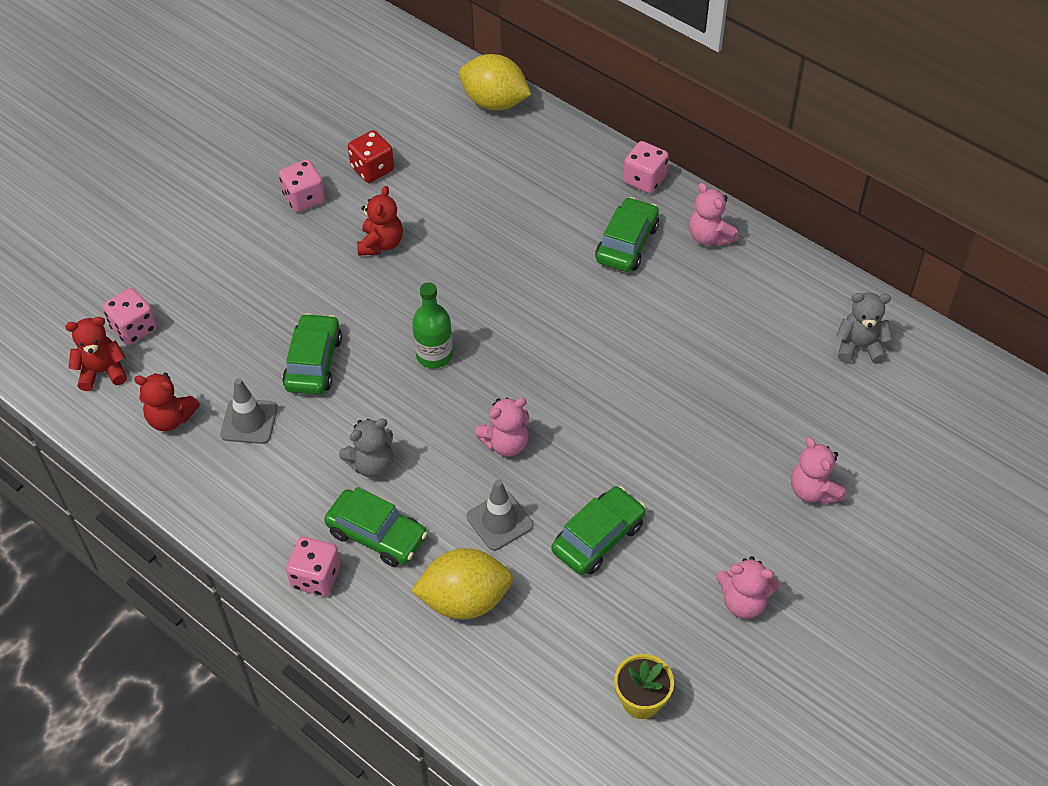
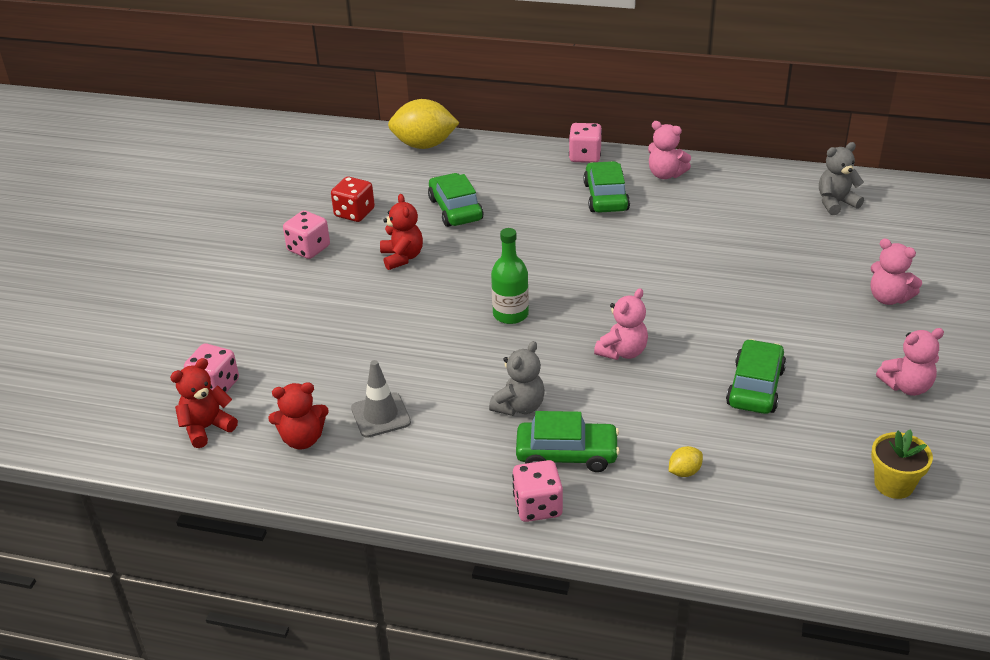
camera: 25 degrees left, 15 degrees down
green car [282,313,342,395] -> green car moved to [428,173,483,227]
yellow lemon [411,548,513,620] -> yellow lemon [669,446,703,477], size x0.43
grey traffic cone [467,480,533,551] -> none

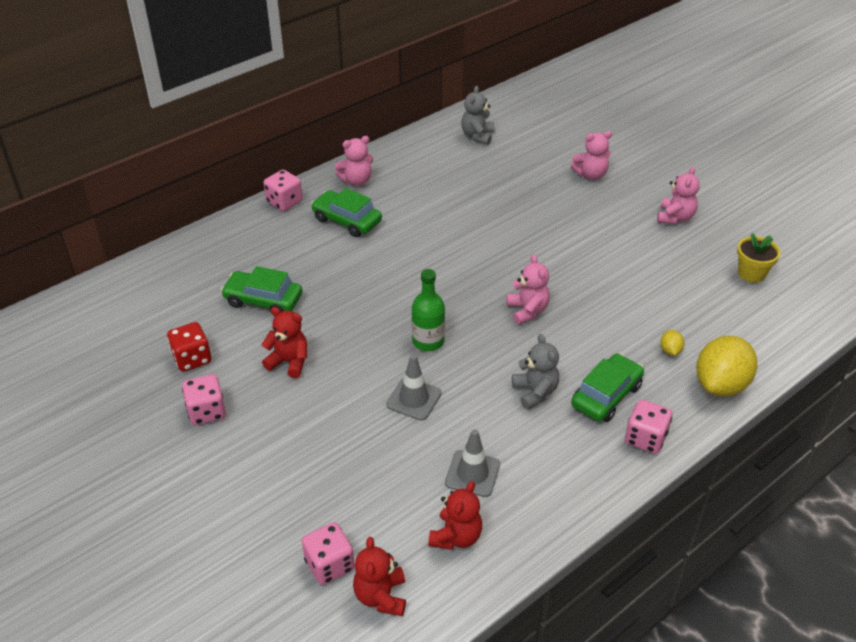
camera: 55 degrees left, 5 degrees up
yellow lemon [388,99,459,149] -> yellow lemon moved to [696,336,757,396]
green car [726,339,786,414] -> none
none -> grey traffic cone [386,355,442,421]

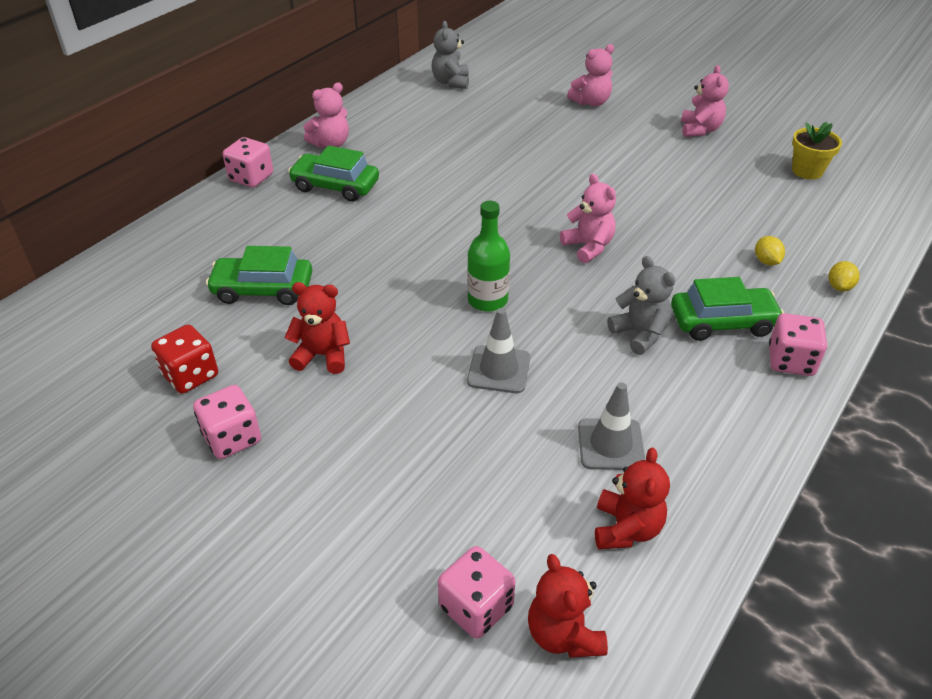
camera: 15 degrees left, 0 degrees up
green car [571,354,644,422] -> green car turned 60 degrees clockwise [671,277,784,341]
yellow lemon [696,336,757,396] -> yellow lemon [829,261,860,292], size x0.43

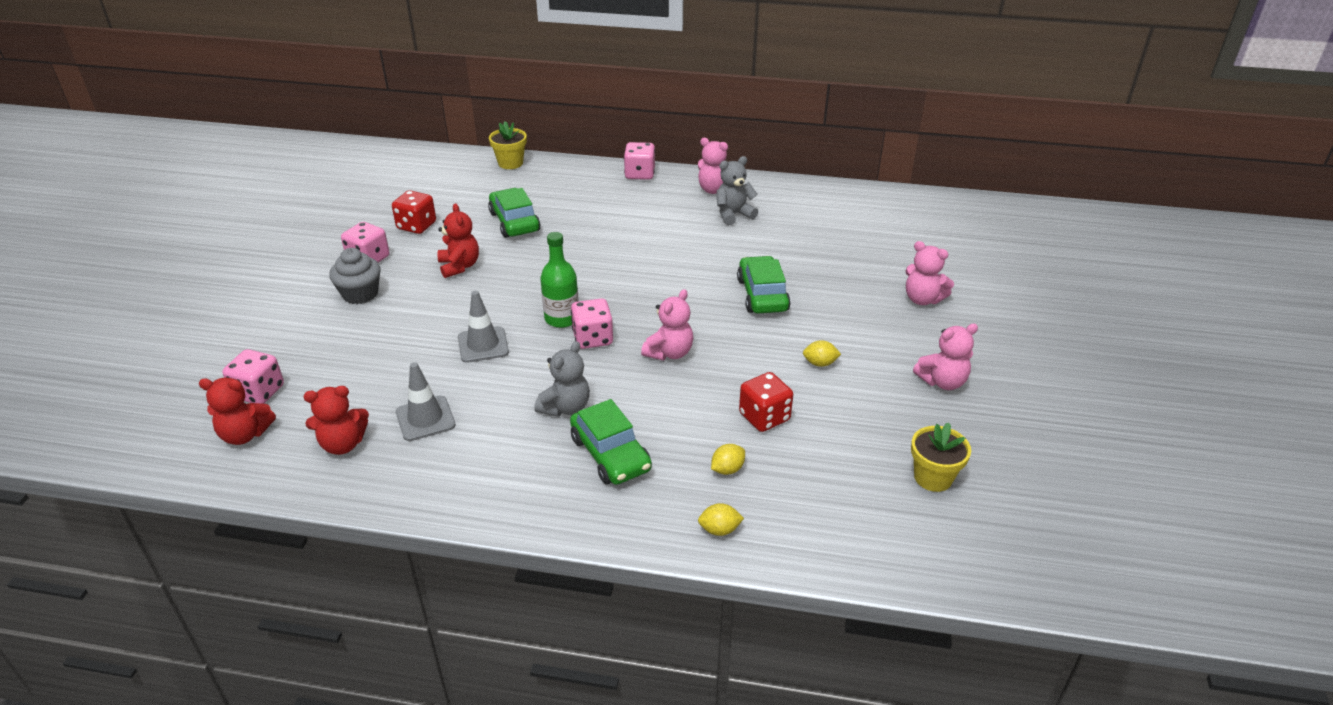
camera: 65 degrees right, 5 degrees down
green car [288,146,379,202] -> green car moved to [737,256,791,313]
grey teddy bear [432,21,469,89] -> grey teddy bear moved to [717,156,758,225]
red teddy bear [528,554,608,658] -> red teddy bear turned 135 degrees counterclockwise [199,377,276,445]
pink dice [769,313,827,376] -> pink dice moved to [571,298,613,349]
none -> grey cupcake [329,248,381,304]
none -> yellow flower pot [489,121,527,169]
none -> red dice [739,372,793,432]
none -> yellow lemon [803,340,841,367]

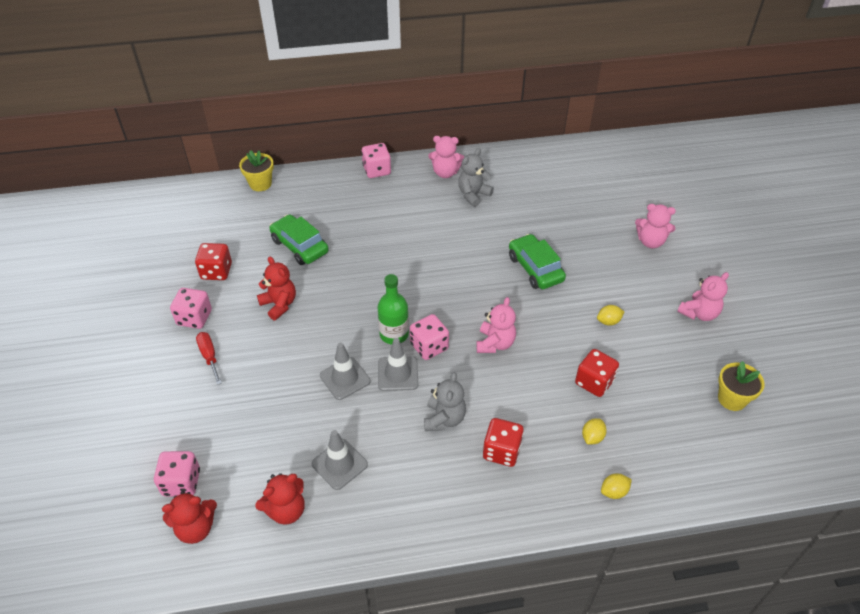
camera: 20 degrees left, 10 degrees up
grey cupcake [329,248,381,304] -> red screwdriver [196,332,222,385]
green car [570,399,652,485] -> red dice [483,418,524,467]
none -> grey traffic cone [378,338,418,391]

